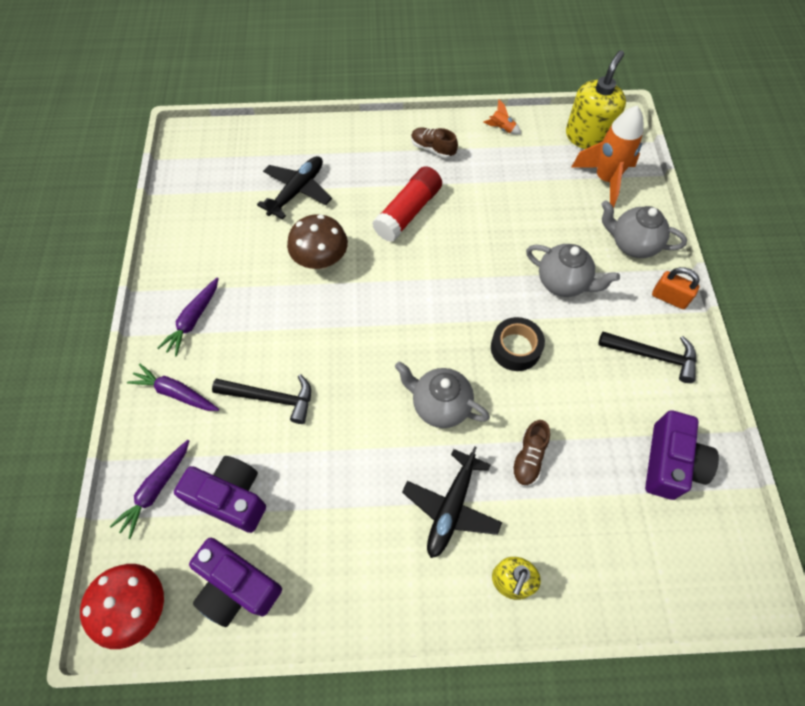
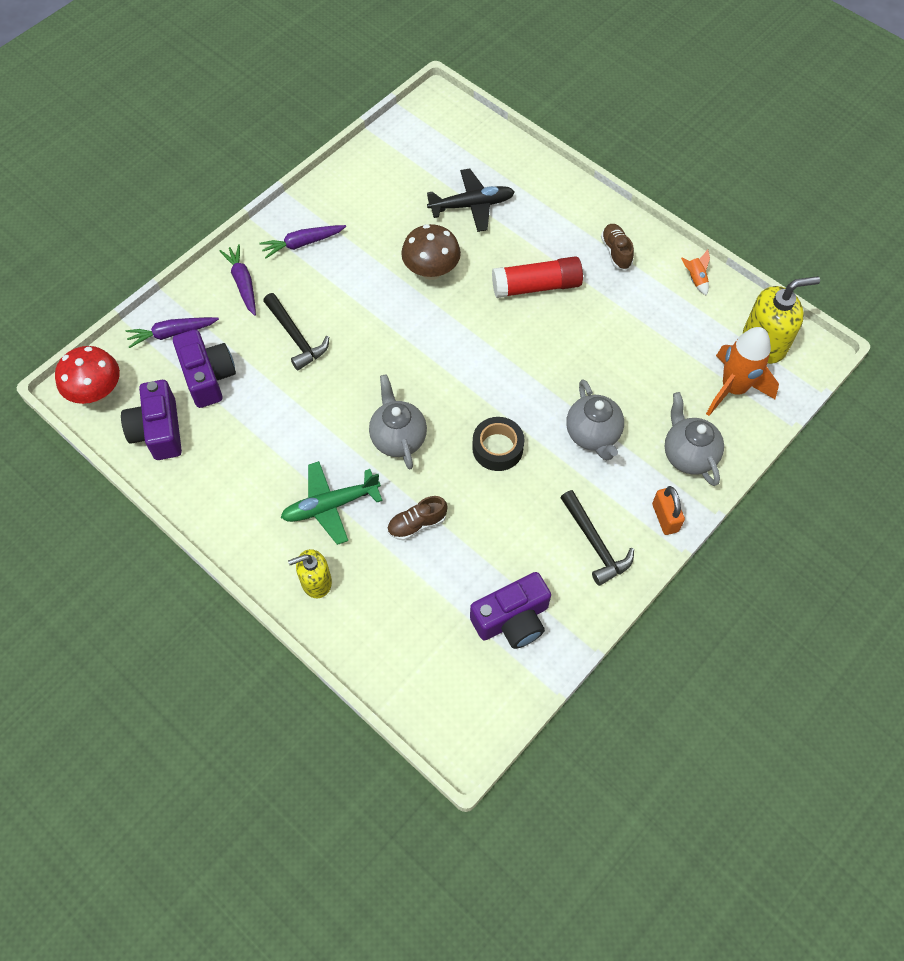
camera: 45 degrees right, 0 degrees up
black plane [402,446,502,558] -> green plane [281,461,383,545]

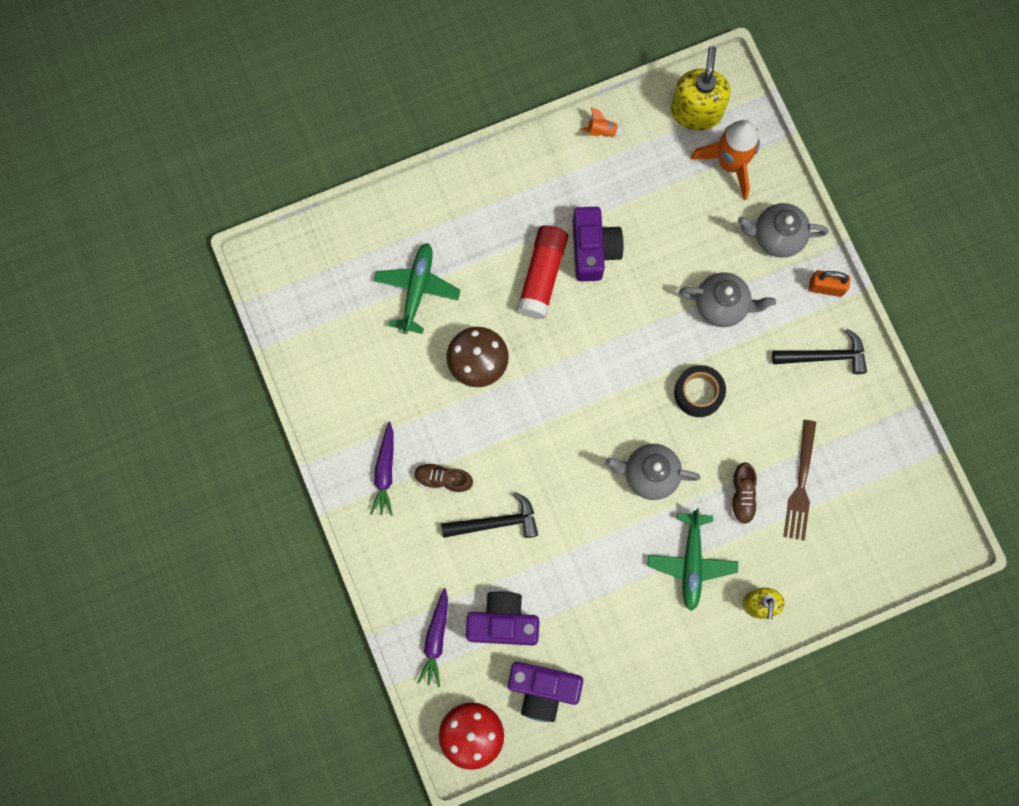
camera: 65 degrees left, 15 degrees up
purple carrot [220,244,256,316] -> none
black plane [427,168,514,232] -> green plane [374,243,461,334]
purple camera [470,572,551,649] -> purple camera moved to [573,207,624,281]
brown shoe [601,224,634,270] -> brown shoe moved to [414,462,473,494]
none -> brown fork [783,420,816,540]

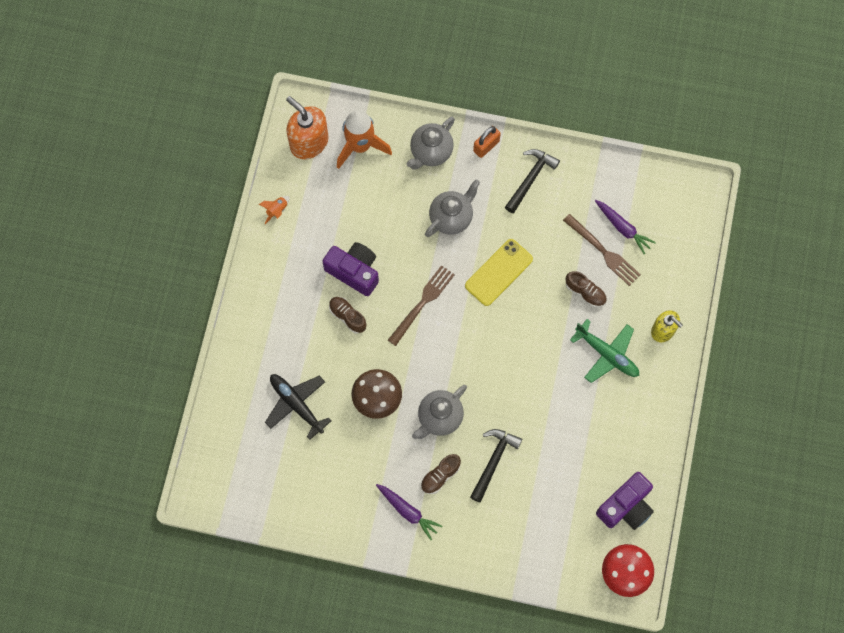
camera: 55 degrees left, 5 degrees down
green plane [374,243,461,334] -> black plane [265,374,331,440]
purple carrot [417,588,448,687] -> purple carrot moved to [595,200,656,254]
purple camera [466,591,539,646] -> none
red glue stick [517,225,568,319] -> brown shoe [329,297,366,334]
grey teapot [605,444,701,500] -> grey teapot moved to [412,385,467,439]
yellow soap dispenser [671,46,731,131] -> orange soap dispenser [286,96,329,159]
black tape [674,365,726,417] -> yellow phone [465,239,533,306]
none -> brown fork [388,265,455,346]

